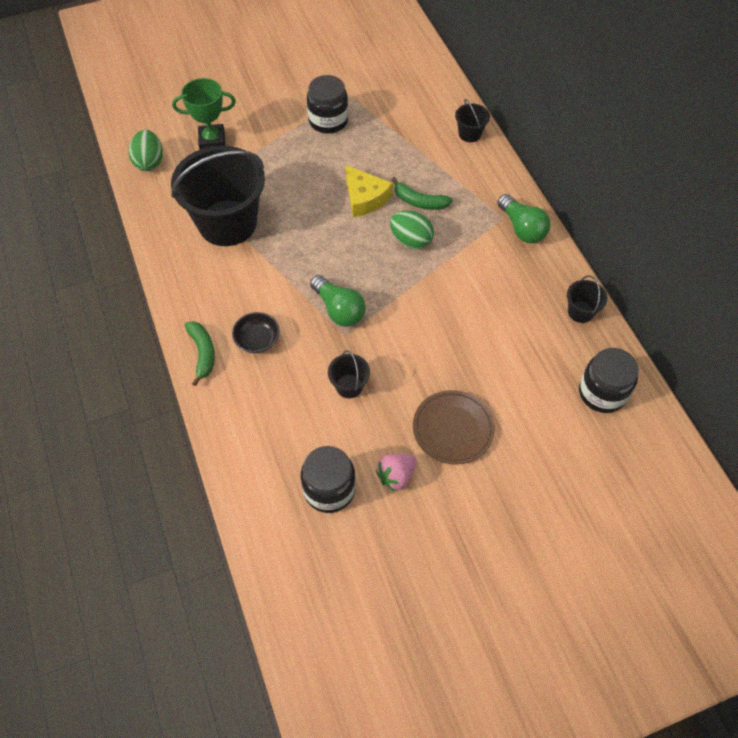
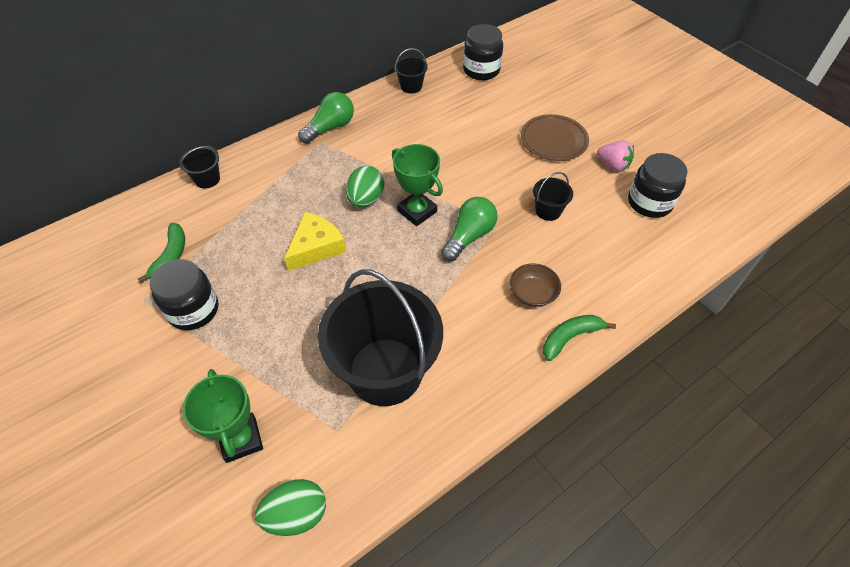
camera: 105 degrees left, 5 degrees down
black bowl [232,312,280,353] -> brown bowl [510,263,561,307]
green banana [392,177,453,210] -> green banana moved to [138,223,185,283]
none -> green trophy [392,144,443,226]

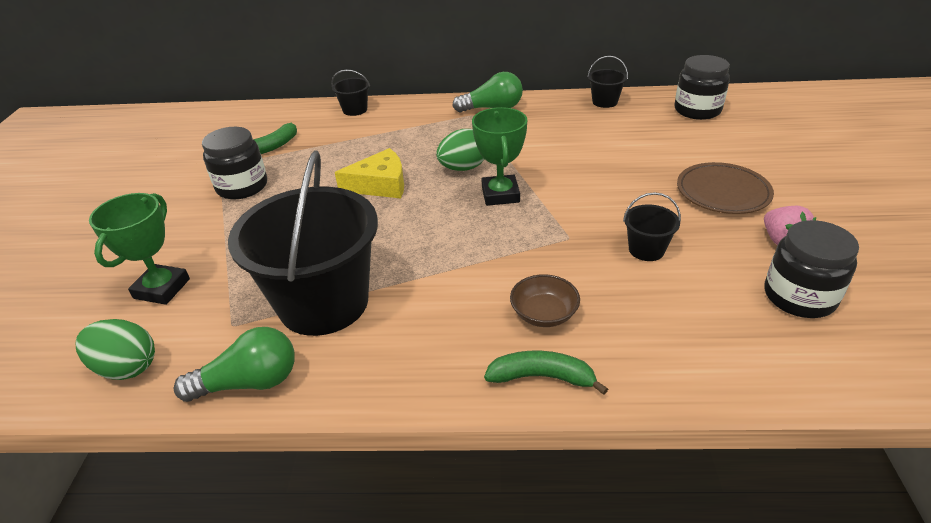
camera: 40 degrees right, 15 degrees down
green light bulb [441,197,497,262] -> green light bulb moved to [174,327,295,402]

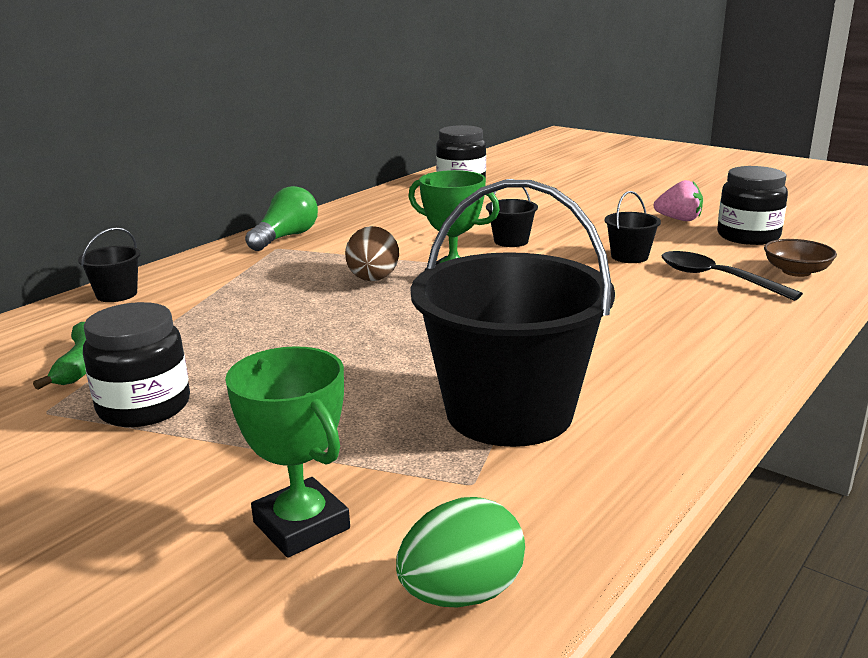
camera: 55 degrees left, 15 degrees down
green light bulb [174,327,295,402] -> none
yellow cheese [335,148,404,198] -> none
green egg [437,129,484,171] -> brown egg [345,226,399,281]
green banana [484,351,608,395] -> none
brown bowl [510,274,580,327] -> brown bowl moved to [764,239,837,277]
black bucket [588,56,628,108] -> black bucket moved to [486,179,538,247]
brown plate [677,162,774,214] -> none
none -> black spoon [661,251,803,301]

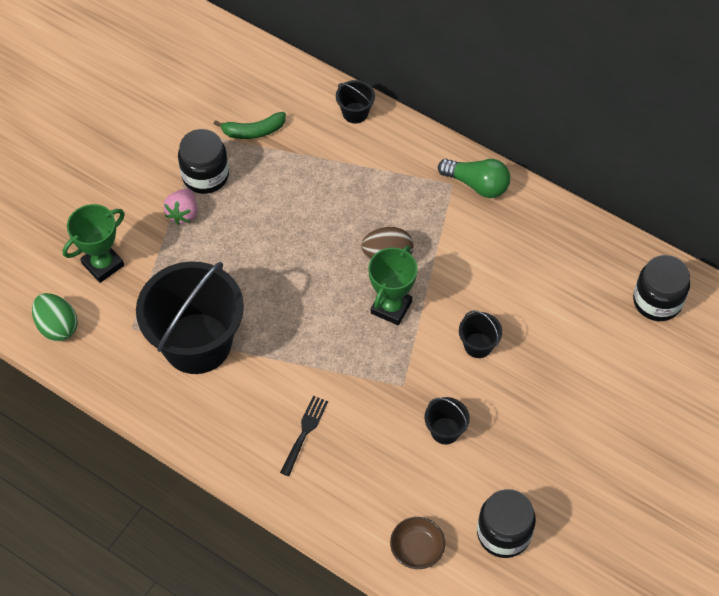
camera: 85 degrees right, 35 degrees up
pink strawberry [654,180,703,221] -> pink strawberry moved to [163,188,197,225]
black spoon [661,251,803,301] -> none
none -> black fork [280,396,328,476]

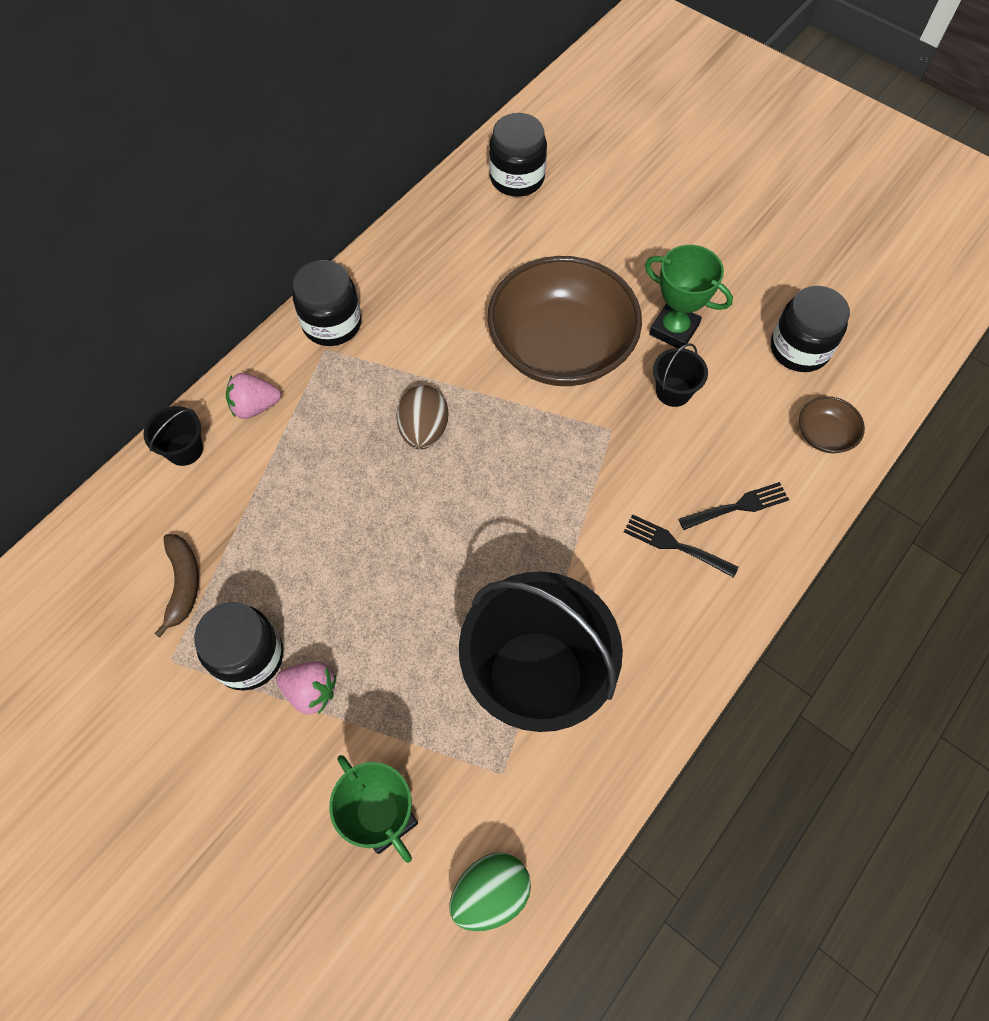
camera: 85 degrees left, 5 degrees up
green banana [214,112,286,139] -> brown banana [154,534,199,638]
green trophy [368,246,418,325] -> green trophy moved to [645,245,733,348]
green light bulb [438,159,510,198] -> black jar [293,260,362,346]
black bucket [459,310,502,358] -> brown bowl [488,256,642,386]
none -> pink strawberry [226,373,281,419]
none -> black fork [679,482,789,530]

